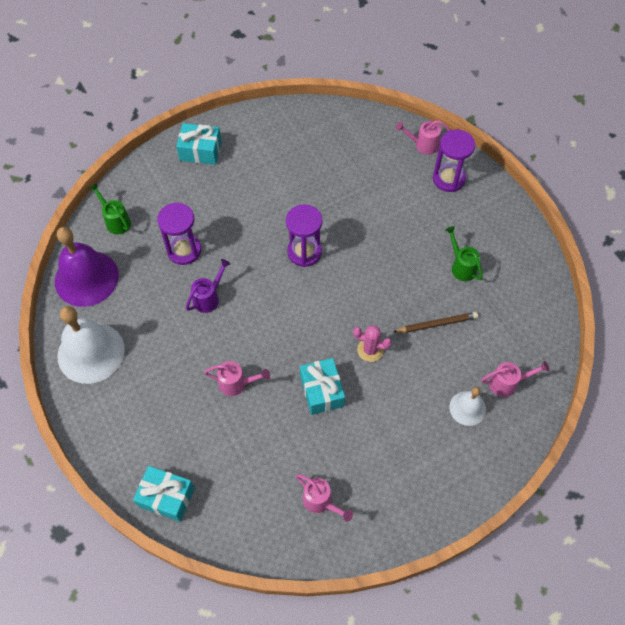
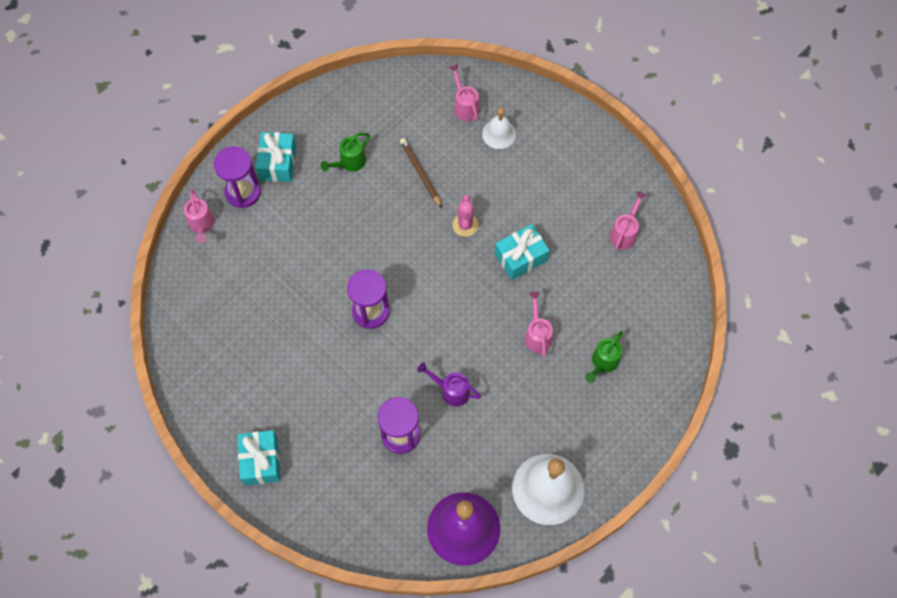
camera: 105 degrees left, 5 degrees up
green watering can [89,183,131,234] -> green watering can moved to [585,331,623,383]
turquoise gift [133,466,195,522] -> turquoise gift moved to [256,132,296,182]

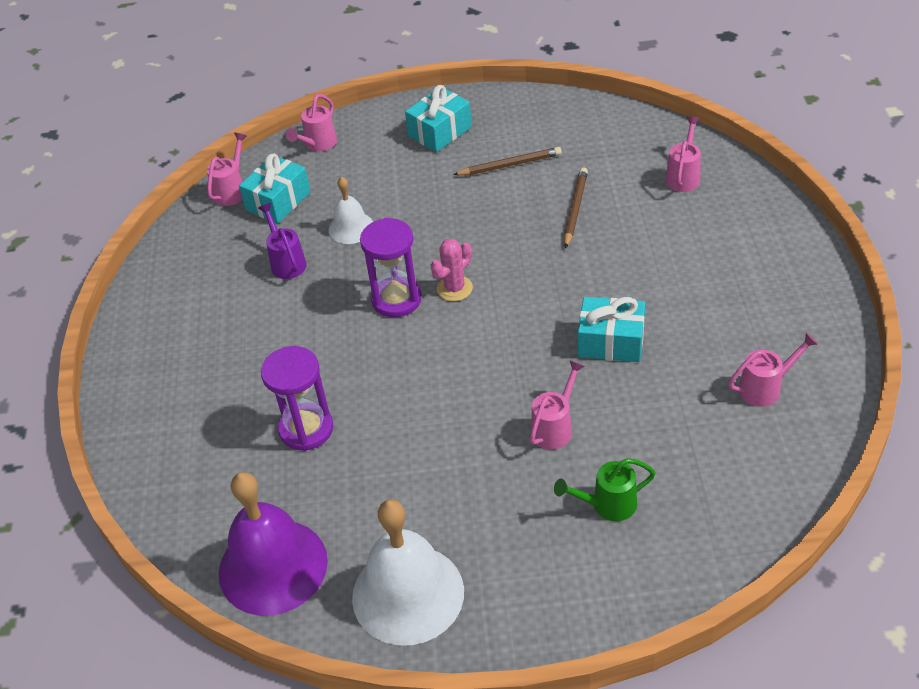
camera: 45 degrees right, 20 degrees down
purple hourglass [214,146,261,208] -> none
turquoise gift [237,430,281,486] -> turquoise gift moved to [239,154,311,224]
green watering can [321,133,370,171] -> brown pencil [453,147,562,175]
purple watering can [417,362,481,407] -> purple watering can moved to [258,203,307,279]
pink cactus [452,195,479,237] -> pink cactus moved to [430,239,473,301]
white bell [482,107,516,149] -> white bell moved to [329,177,373,244]
none -> pink watering can [207,133,247,206]

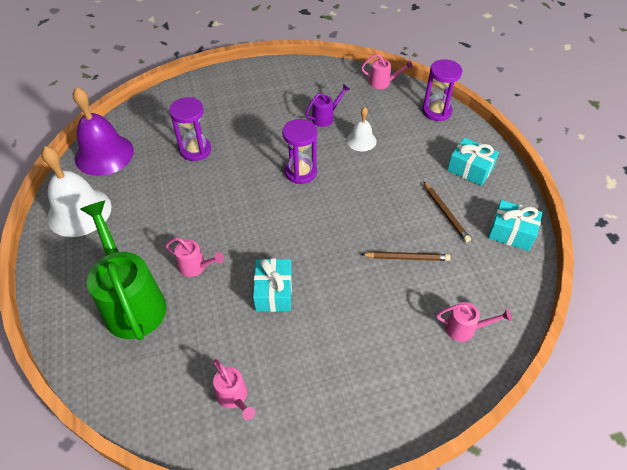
camera: 75 degrees right, 5 degrees up
turquoise gift [239,154,311,224] -> turquoise gift moved to [488,200,542,251]
pink watering can [286,94,337,152] -> purple hourglass [422,59,462,121]
pink cactus [430,239,473,301] -> none
green watering can [554,458,655,521] -> green watering can [80,201,167,340], size x2.18

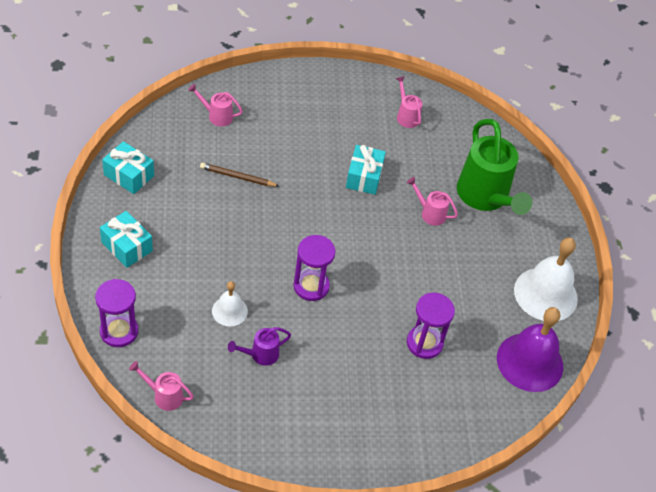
camera: 175 degrees left, 0 degrees up
brown pencil [423,182,471,242] -> none

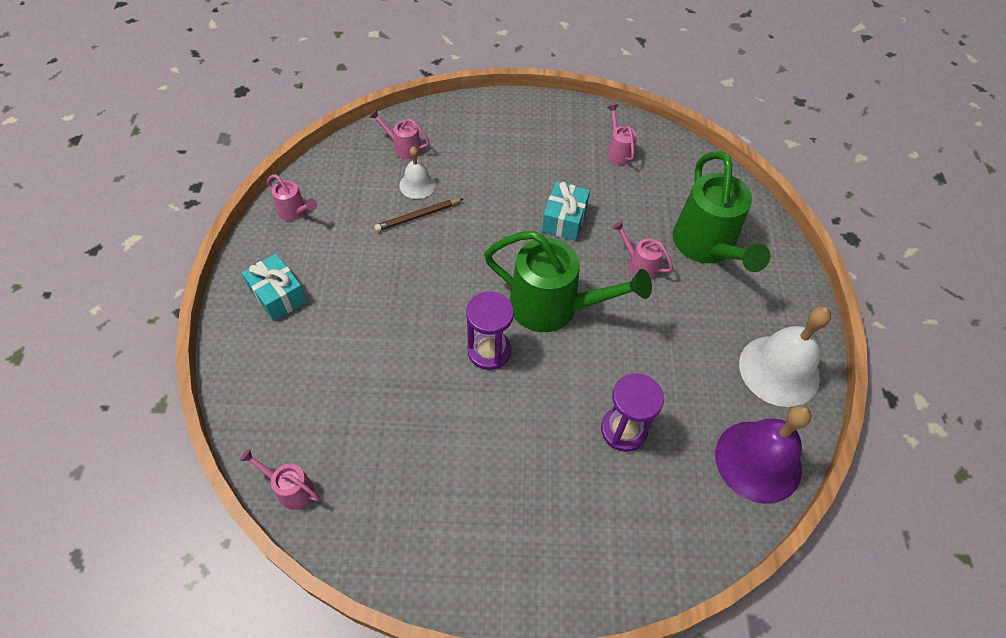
camera: 10 degrees right, 5 degrees up
purple hourglass [95,279,138,347] -> none
turquoise gift [102,141,154,194] -> pink watering can [267,174,317,221]
brown pencil [200,163,279,187] -> brown pencil turned 45 degrees counterclockwise [374,199,463,232]
white bell [212,281,248,326] -> white bell moved to [399,146,436,199]
purple watering can [228,327,291,366] -> none
none -> green watering can [484,231,652,332]

